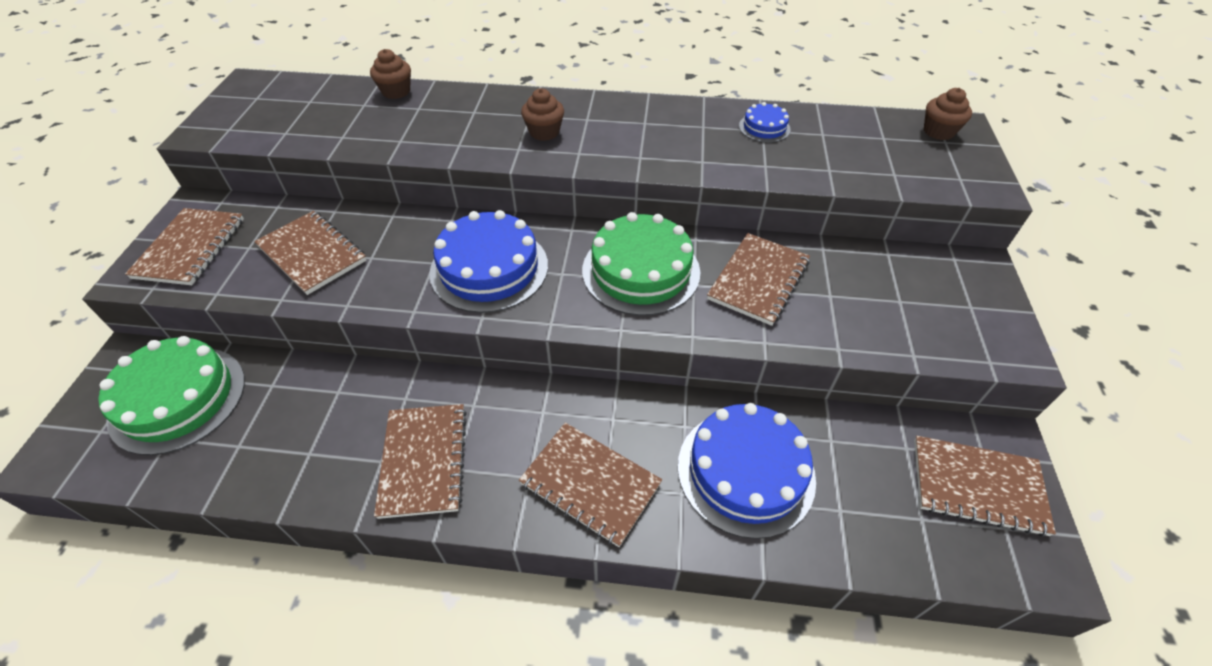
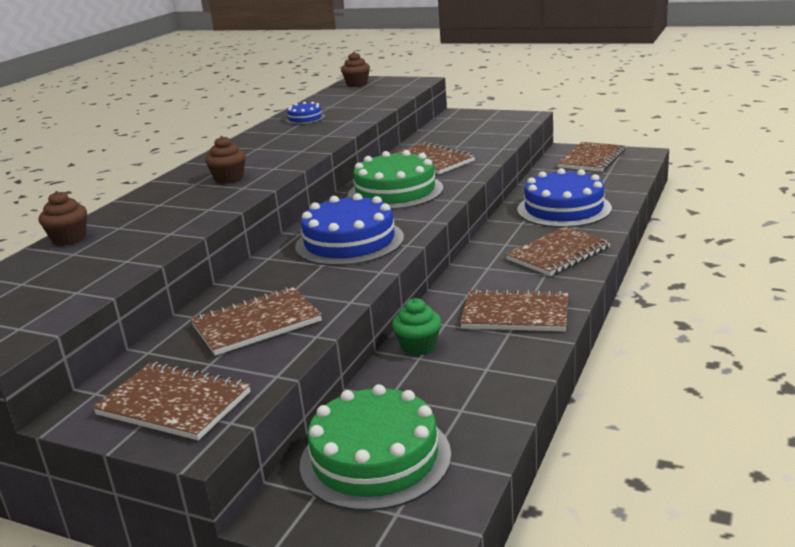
camera: 70 degrees left, 25 degrees down
none -> green cupcake [392,298,442,356]

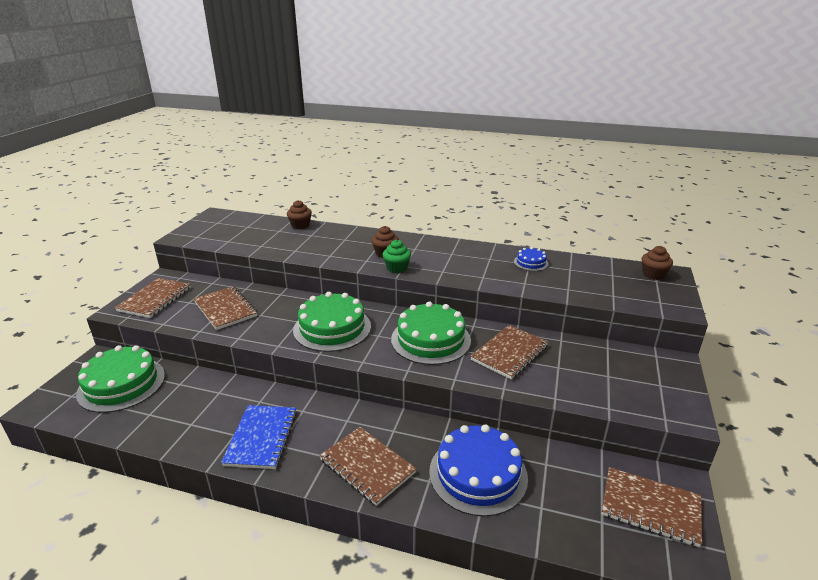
camera: 80 degrees right, 5 degrees up
blue cake [295,193,404,266] -> green cake [293,292,371,352]
green cupcake [392,298,442,356] -> green cupcake moved to [382,240,411,273]
brown notebook [460,289,568,331] -> blue notebook [221,405,297,469]

